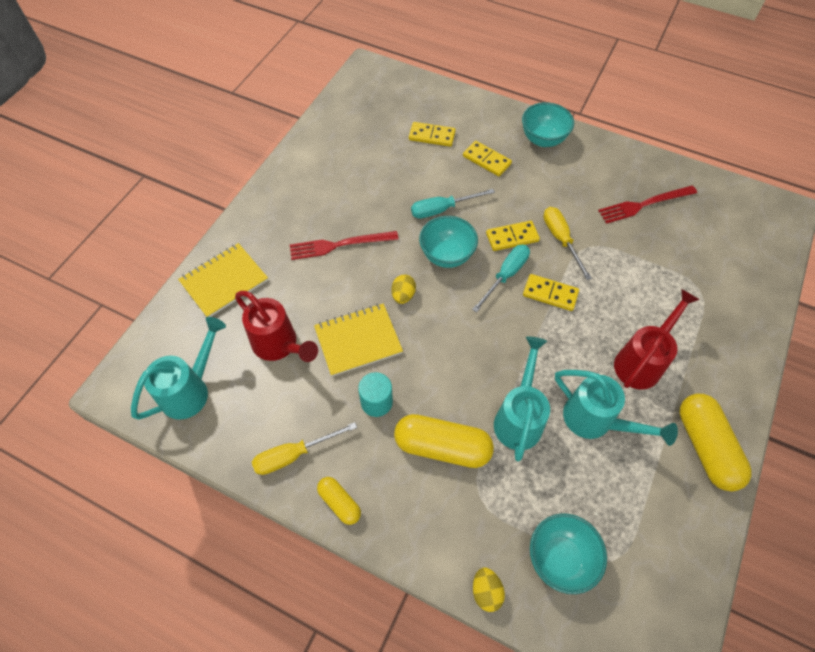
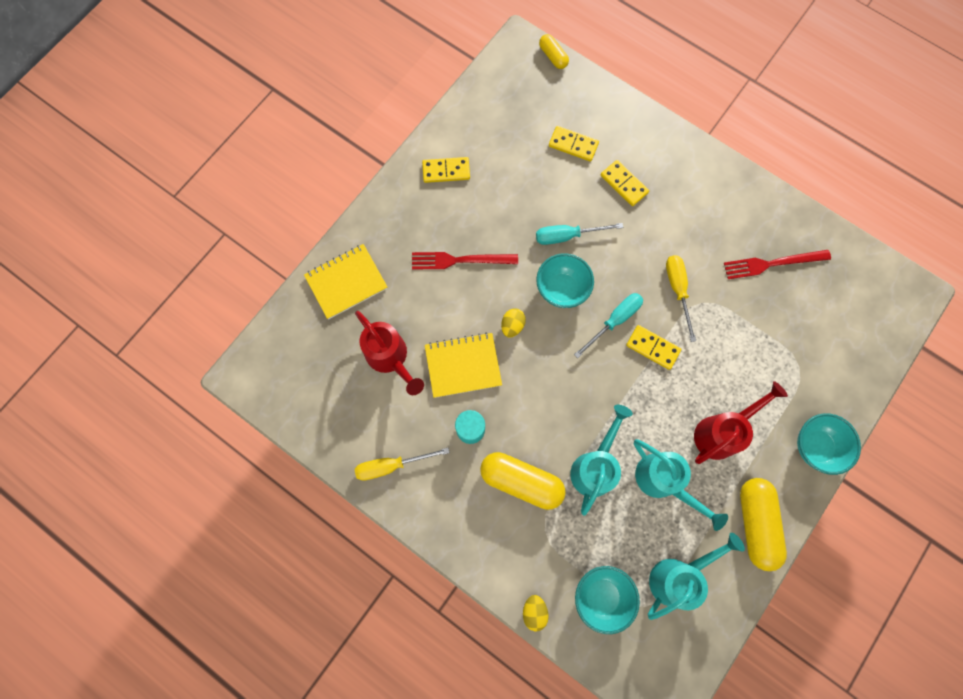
camera: 10 degrees right, 15 degrees up
turquoise watering can [131,317,226,420] -> turquoise watering can moved to [648,533,745,620]
yellow capsule [317,477,361,525] -> yellow capsule moved to [539,34,569,69]
yellow domino [486,221,540,251] -> yellow domino moved to [422,157,470,183]
turquoise bowl [522,102,574,147] -> turquoise bowl moved to [797,413,861,475]

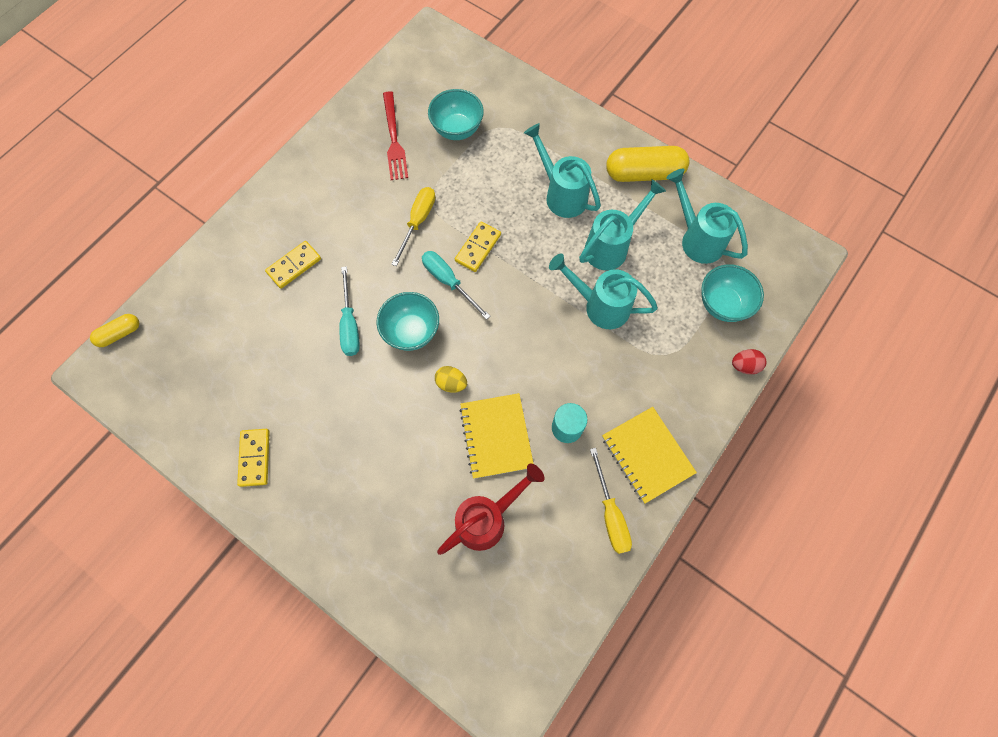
camera: 90 degrees left, 5 degrees down
yellow notebook [304,244,388,319] -> yellow notebook moved to [602,407,697,503]
red fork [412,252,518,270] -> none
yellow capsule [480,452,566,510] -> none
yellow egg [523,595,549,631] -> red egg [732,349,766,374]
yellow domino [549,126,599,162] -> none
yellow screwdriver [666,255,696,342] -> yellow screwdriver turned 120 degrees clockwise [391,187,435,266]
red watering can [694,381,788,464] -> turquoise watering can [524,123,601,218]
turquoise bowl [797,413,861,475] -> turquoise bowl moved to [428,89,484,140]

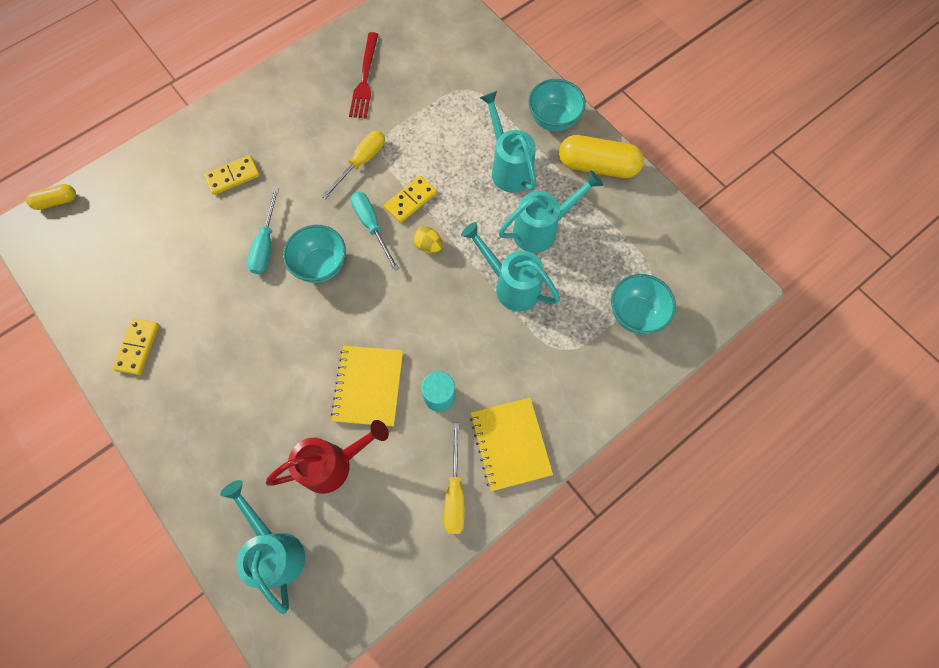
camera: 15 degrees right, 0 degrees up
turquoise bowl [428,89,484,140] -> turquoise bowl moved to [528,79,586,131]
yellow egg [435,366,467,392] -> yellow egg moved to [413,227,443,253]
turquoise watering can [666,169,748,264] -> turquoise watering can moved to [220,480,305,614]
red egg [732,349,766,374] -> none

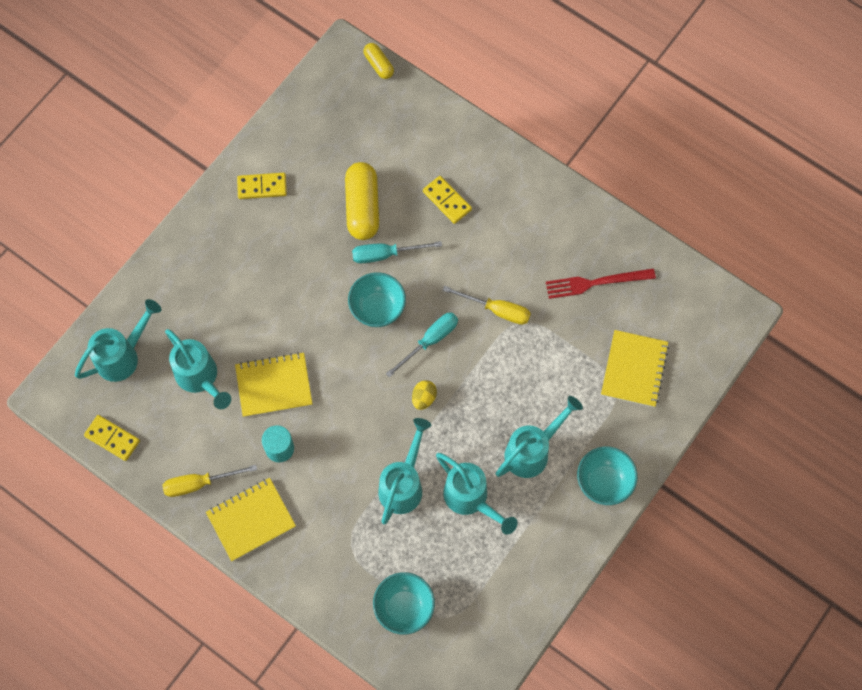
camera: 75 degrees right, 0 degrees up
red watering can [266,420,389,494] -> turquoise watering can [165,329,231,409]
yellow domino [384,176,437,223] -> yellow domino moved to [84,415,140,461]
yellow capsule [559,135,644,178] -> yellow capsule moved to [345,162,379,240]
none -> yellow notebook [601,330,669,407]

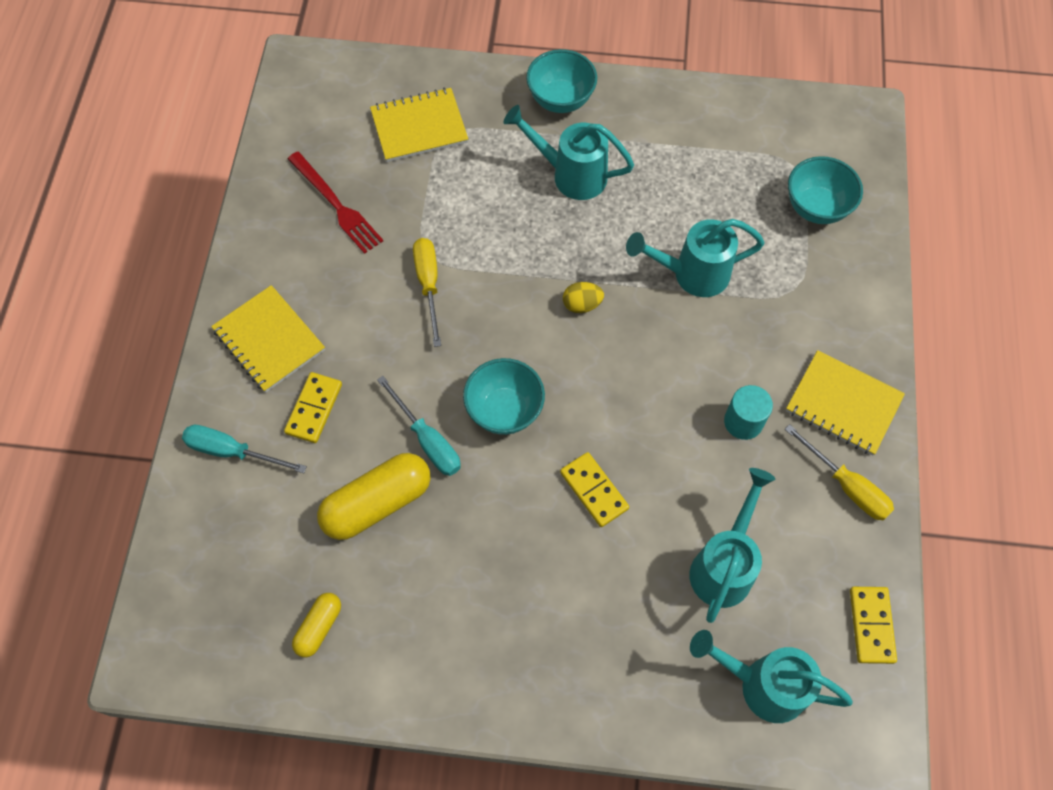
camera: 120 degrees left, 5 degrees down
yellow notebook [235,352,312,417] -> yellow notebook moved to [211,285,325,392]
yellow domino [237,173,287,199] -> yellow domino moved to [560,452,629,527]
yellow capsule [363,43,394,79] -> yellow capsule moved to [292,593,341,657]
turquoise screwdriver [386,312,458,378] -> turquoise screwdriver moved to [182,425,307,473]
turquoise watering can [436,453,517,535] -> none

